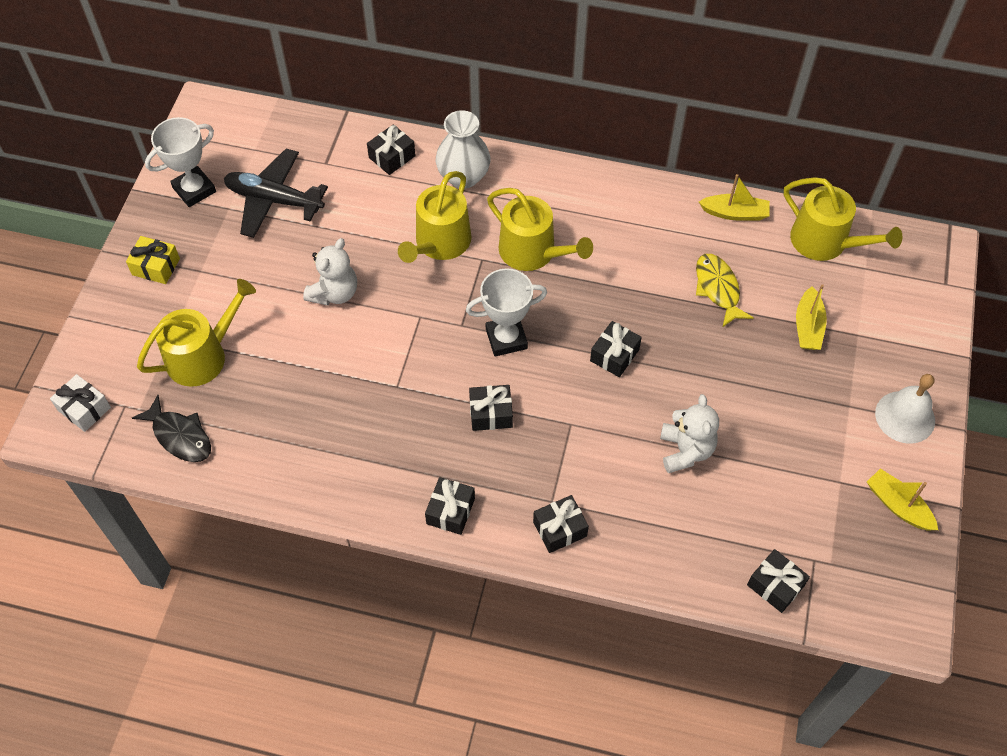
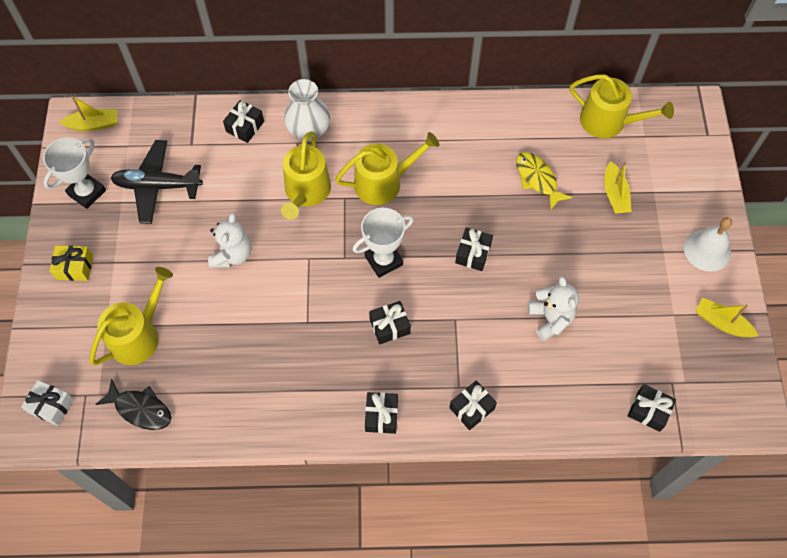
camera: 15 degrees left, 5 degrees up
yellow watering can [487,188,593,271] -> yellow watering can turned 45 degrees counterclockwise [335,132,440,205]
yellow boat [699,174,770,221] -> yellow boat moved to [59,96,117,131]

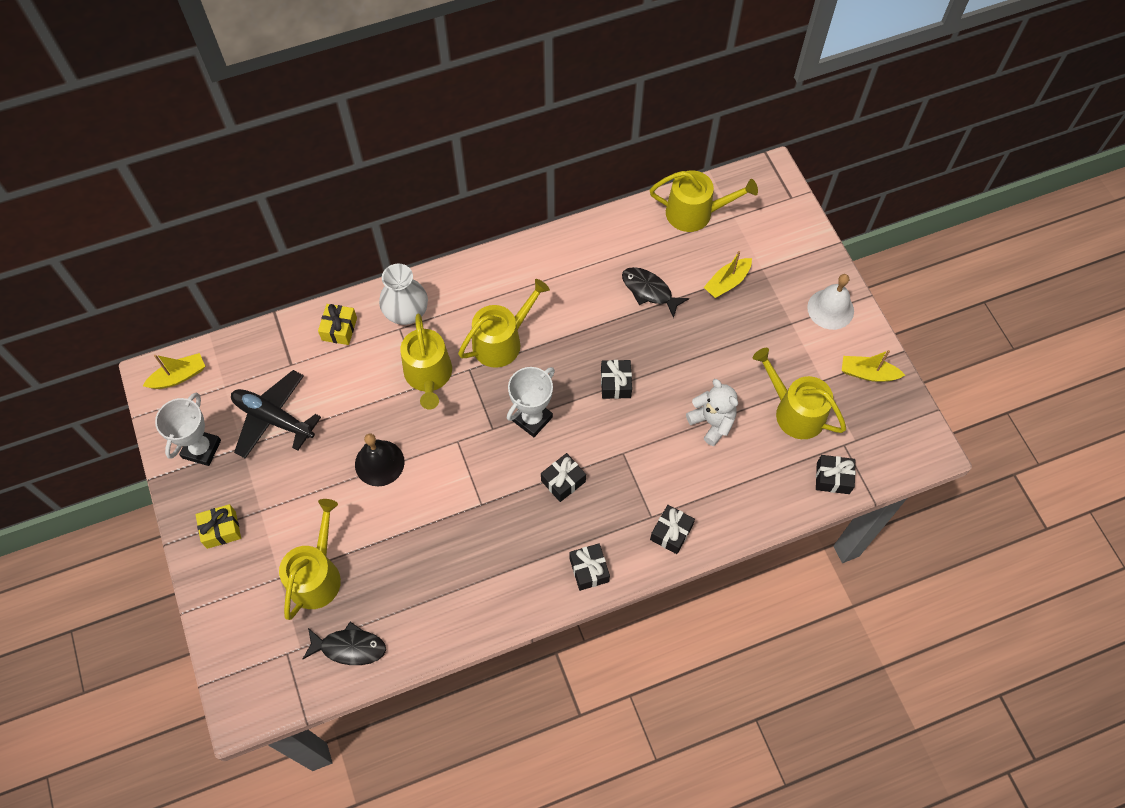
camera: 20 degrees left, 0 degrees up
white gift [21,380,74,426] -> none
black plane [111,140,203,224] -> black plane turned 45 degrees clockwise [231,370,321,458]
white teddy bear [208,213,251,268] -> black bell [355,434,405,486]
black gift [223,100,264,143] -> yellow gift [318,304,357,345]
yellow fish [516,152,572,211] -> black fish [622,267,689,318]
yellow boat [604,161,632,214] -> yellow boat turned 75 degrees clockwise [704,251,752,298]
none -> yellow watering can [753,348,846,439]

